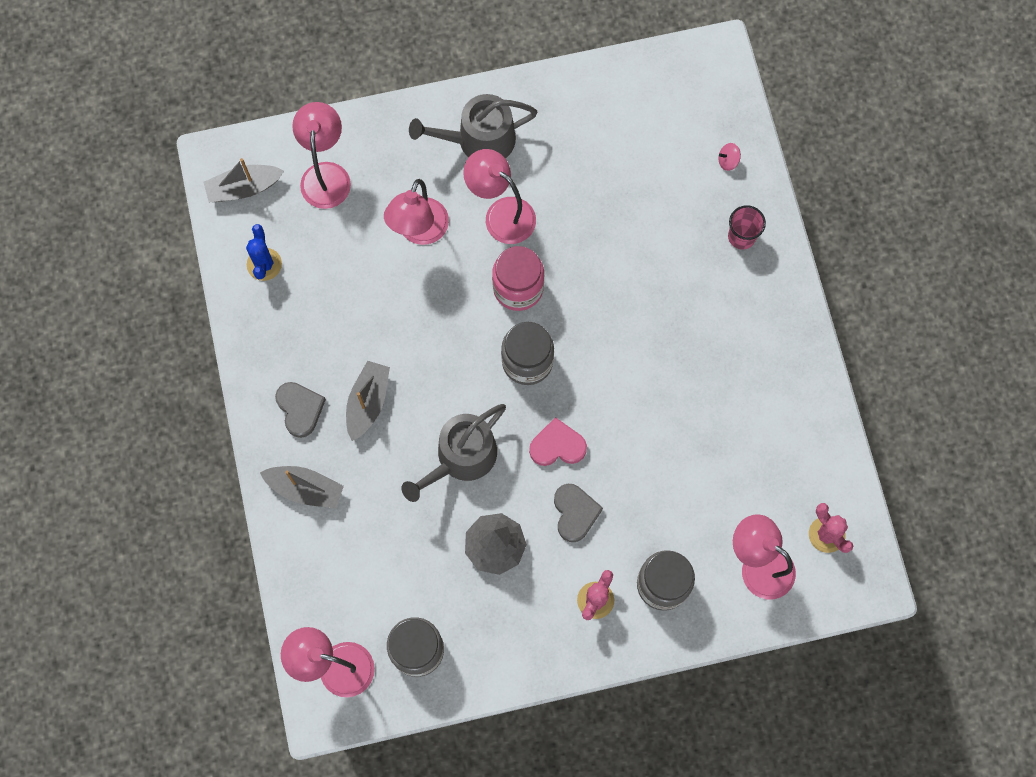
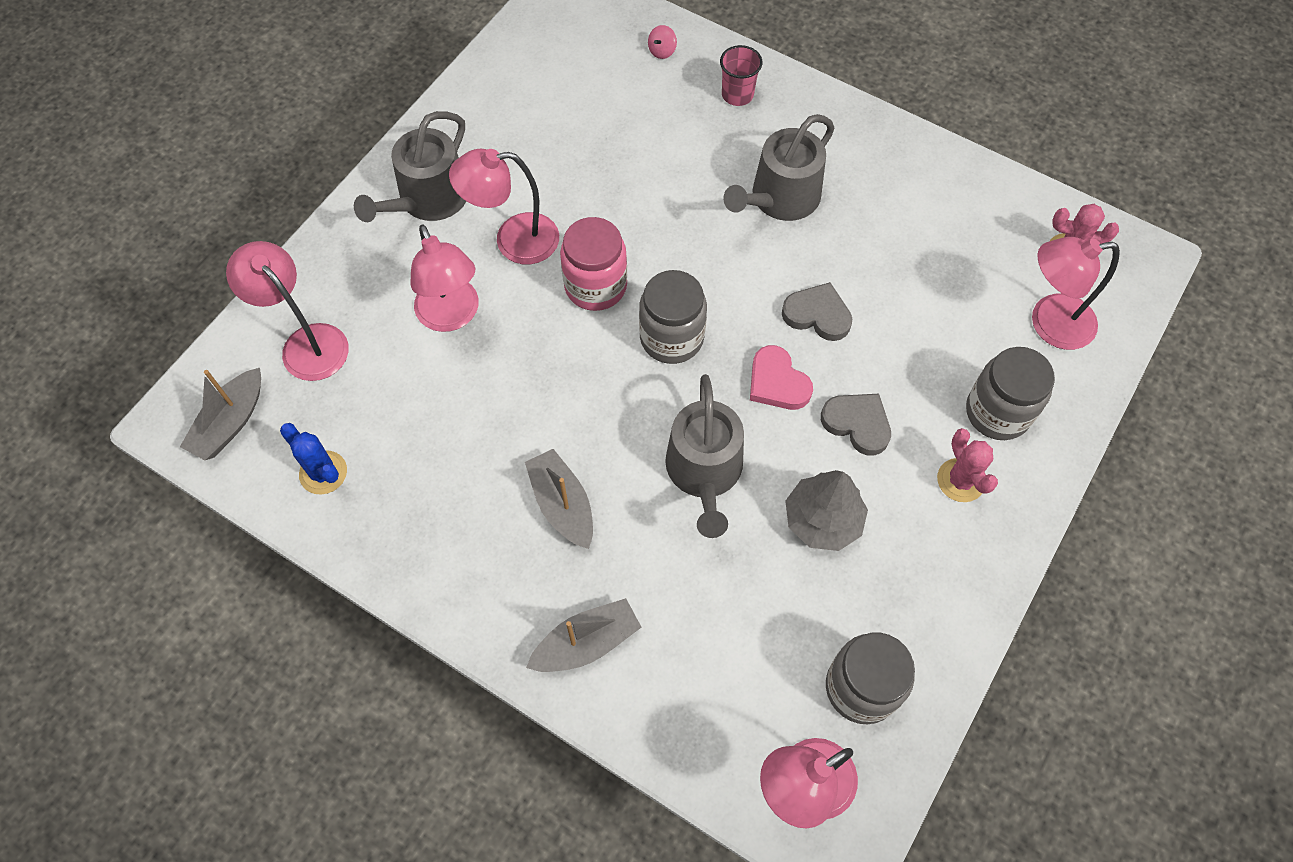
camera: 45 degrees left, 10 degrees down
grey heart [275,382,326,438] -> grey heart moved to [782,282,852,341]
pink heart [529,417,587,466] -> pink heart turned 75 degrees counterclockwise [750,345,813,410]
none -> grey watering can [723,114,835,221]

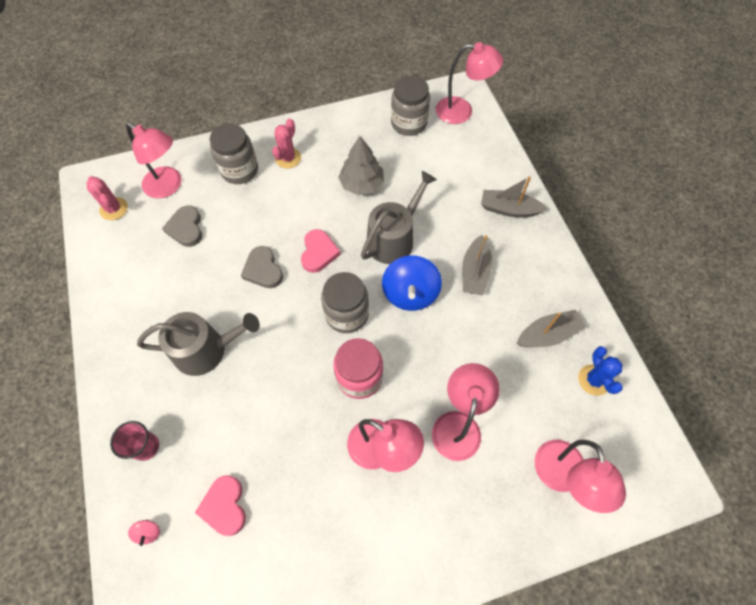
camera: 140 degrees left, 0 degrees up
grey boat [180,368,261,460] -> grey boat moved to [517,310,586,347]
grey watering can [354,111,466,222] -> none
pink spinning top [648,25,677,59] -> pink spinning top turned 90 degrees clockwise [128,520,160,546]
grey heart [821,394,891,456] -> grey heart moved to [162,205,202,247]
none -> pink heart [195,475,246,536]
none -> blue spinning top [382,255,442,311]

